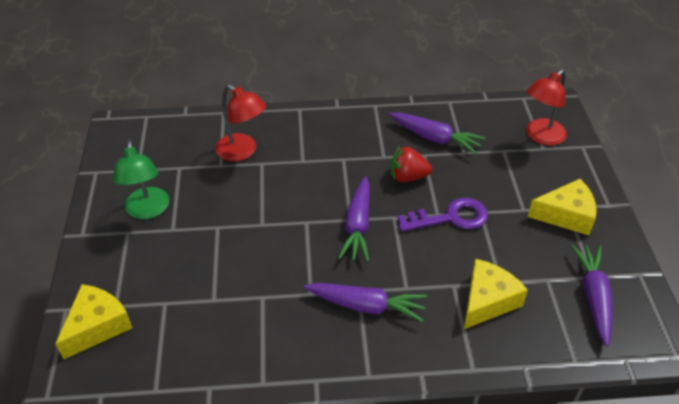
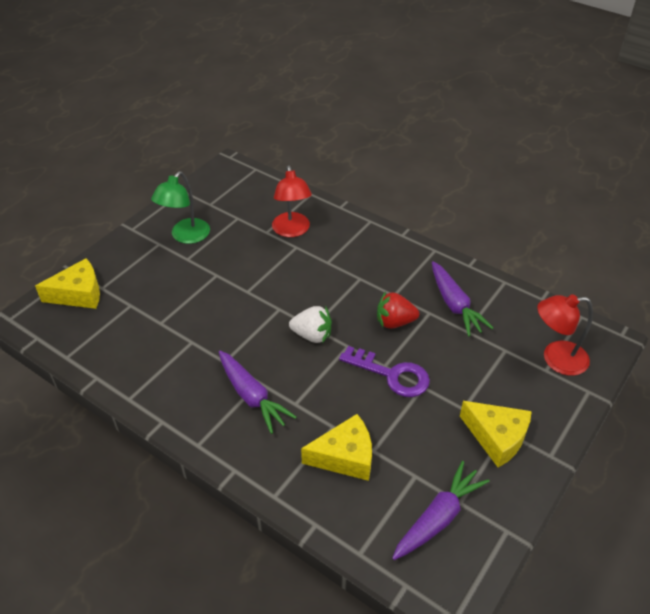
camera: 40 degrees right, 0 degrees up
purple carrot [338,176,370,262] -> white strawberry [289,306,332,343]
red strawberry [390,146,432,182] -> red strawberry turned 45 degrees counterclockwise [377,292,419,329]

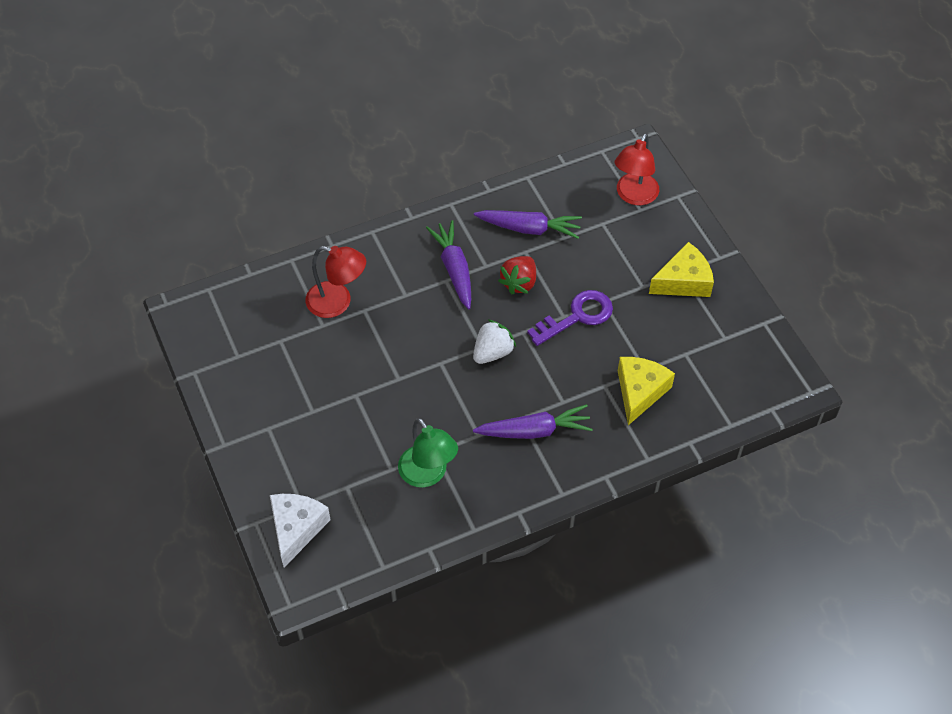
camera: 60 degrees left, 10 degrees up
yellow cheese [35,258,100,309] -> white cheese [270,494,331,568]
green lamp [151,171,210,244] -> green lamp moved to [398,418,458,488]
purple carrot [392,461,490,560] -> purple carrot moved to [426,220,471,310]

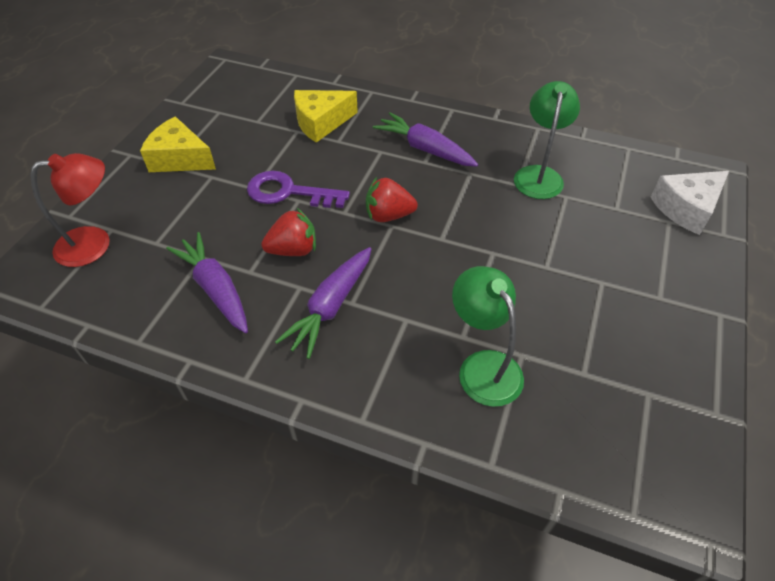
camera: 135 degrees left, 5 degrees down
red lamp [306,246,366,318] -> green lamp [452,266,524,407]
white strawberry [473,320,516,364] -> red strawberry [366,177,418,222]

